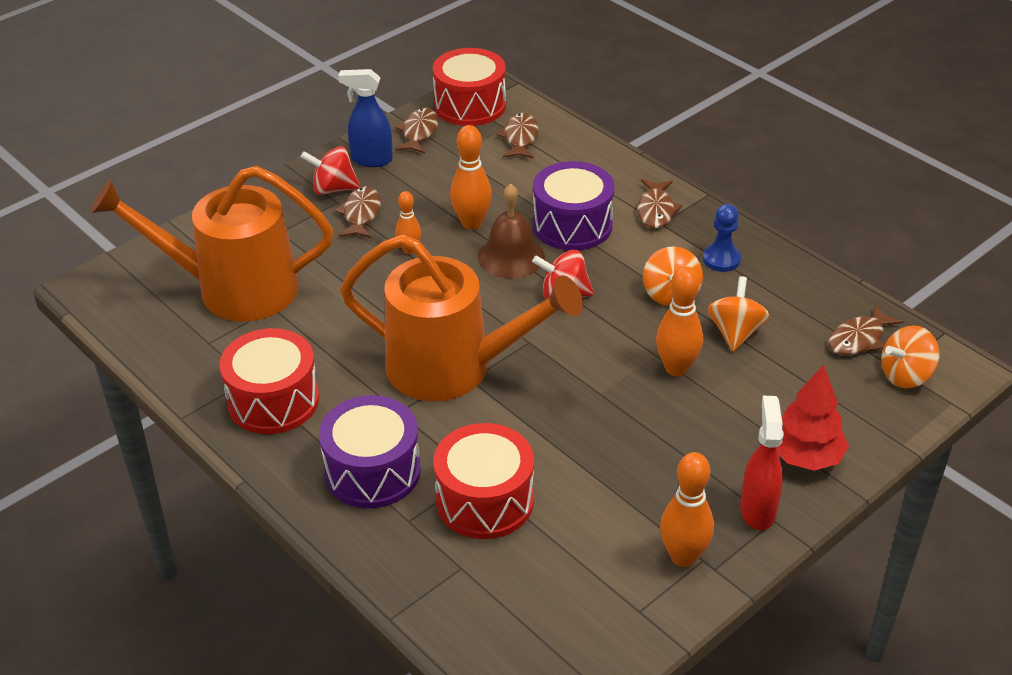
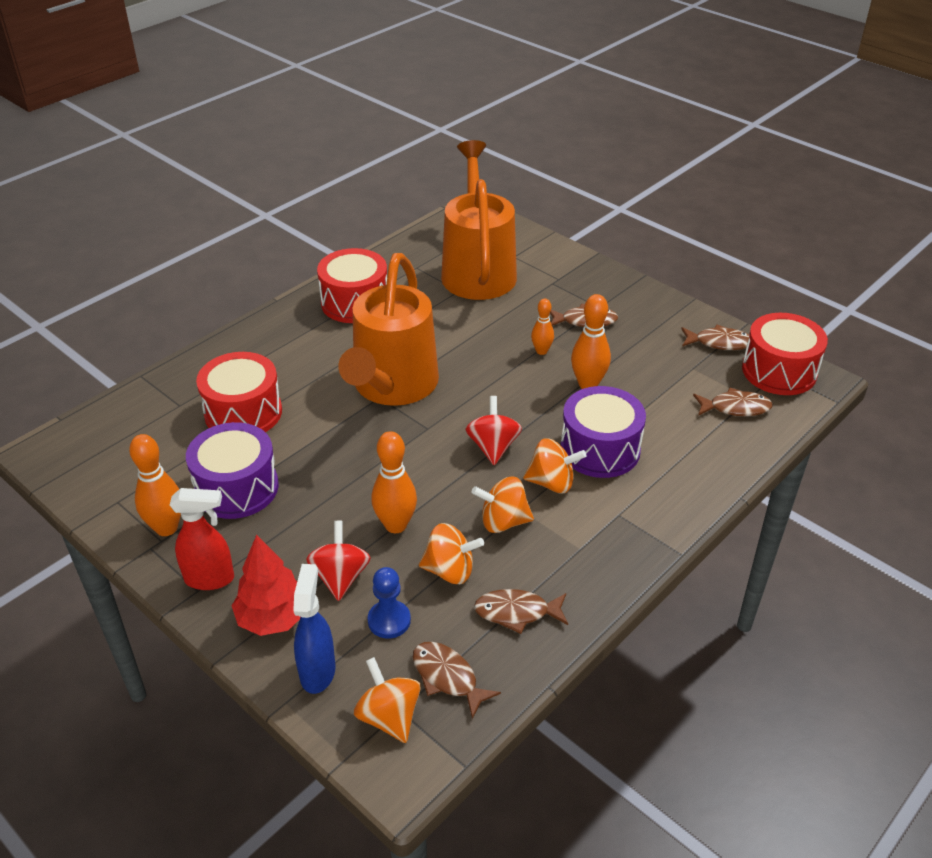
camera: 85 degrees right, 0 degrees up
red spinning top [301,146,361,195] -> red spinning top moved to [306,521,371,601]
purple drum [319,395,421,508] -> purple drum moved to [186,422,279,519]
blue spray bottle [338,69,393,167] -> blue spray bottle moved to [293,564,336,694]
brown bell [478,184,545,278] -> none
brown fish [637,179,682,228] -> brown fish moved to [474,589,568,634]
blue pawn [703,204,741,272] -> blue pawn moved to [368,567,411,639]
none -> orange spinning top [523,438,587,494]

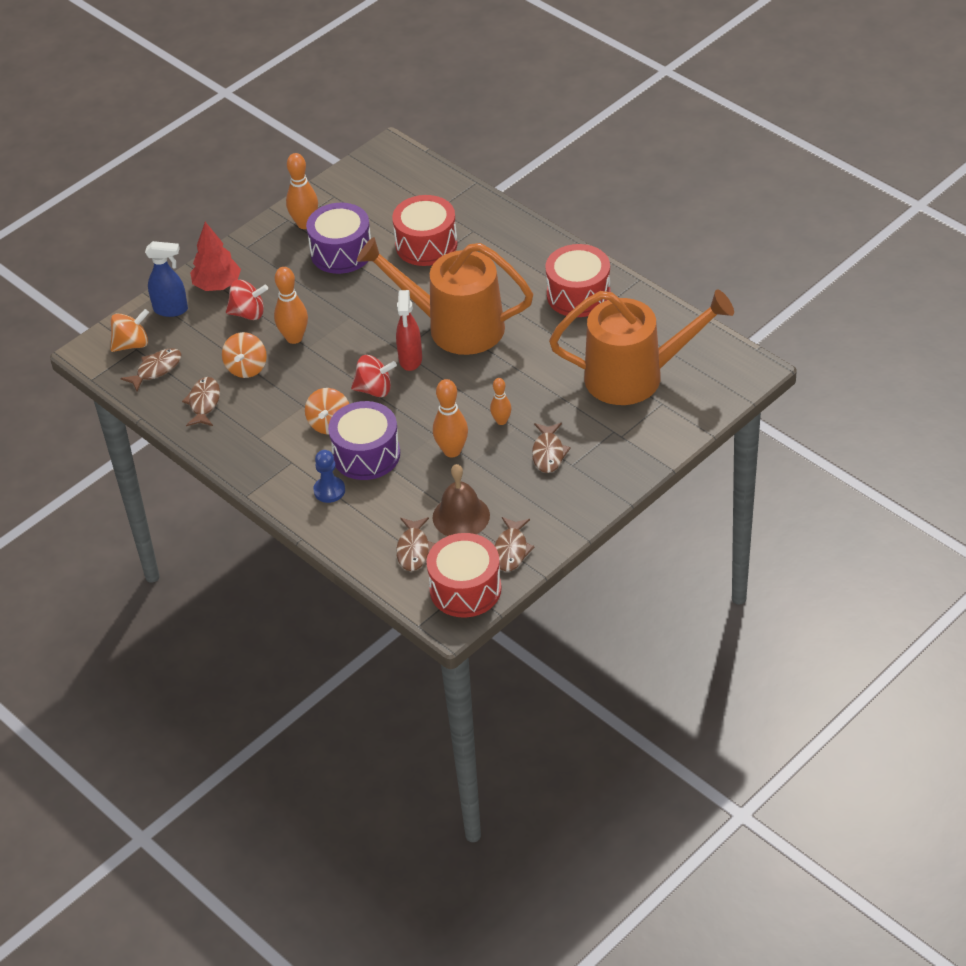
camera: 95 degrees right, 5 degrees up
red spray bottle [170,488,234,590] -> red spray bottle moved to [396,290,422,371]
blue pawn [368,567,411,639] -> blue pawn moved to [313,450,345,503]
orange spinning top [472,477,534,533] -> none
none -> brown bell [433,464,490,536]

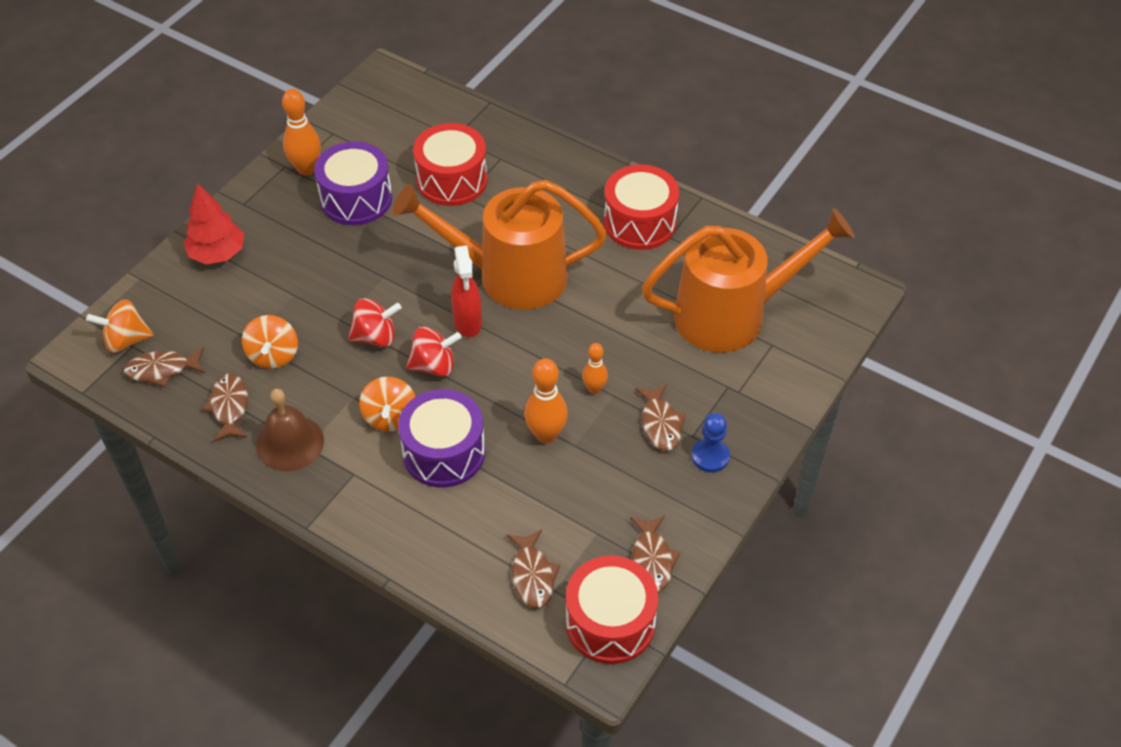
camera: 15 degrees left, 5 degrees up
orange spinning top [110,309,149,352] -> orange spinning top turned 150 degrees counterclockwise [86,299,154,353]
brown fish [120,348,182,391] -> brown fish turned 135 degrees counterclockwise [124,347,205,387]
blue spray bottle [145,241,188,317] -> none
red spinning top [226,280,268,320] -> red spinning top moved to [348,298,402,347]
orange bowling pin [274,267,308,344] -> none
blue pawn [313,450,345,503] -> blue pawn moved to [692,413,730,473]
brown bell [433,464,490,536] -> brown bell moved to [256,389,324,472]

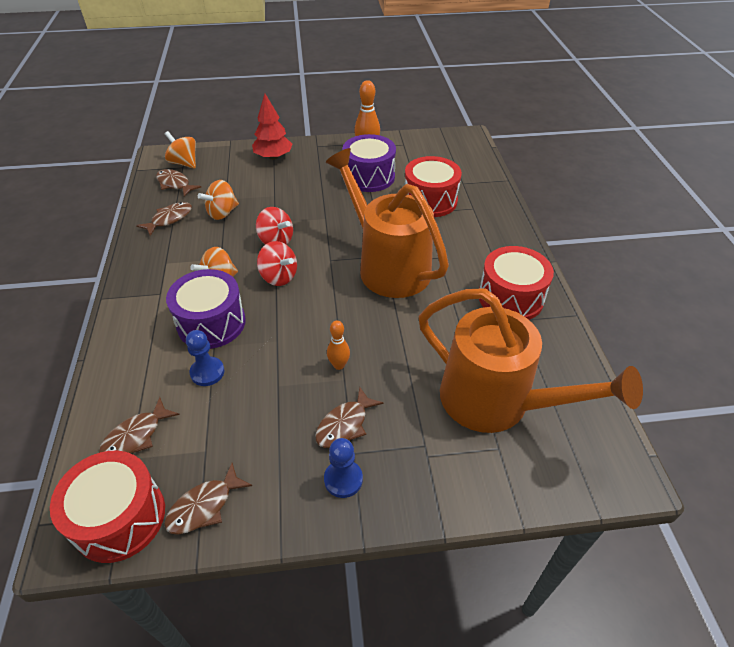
camera: 50 degrees right, 5 degrees down
brown bell [256,389,324,472] -> none
red spray bottle [451,245,482,337] -> none
orange bowling pin [524,358,568,444] -> none
none -> blue pawn [186,330,225,386]

